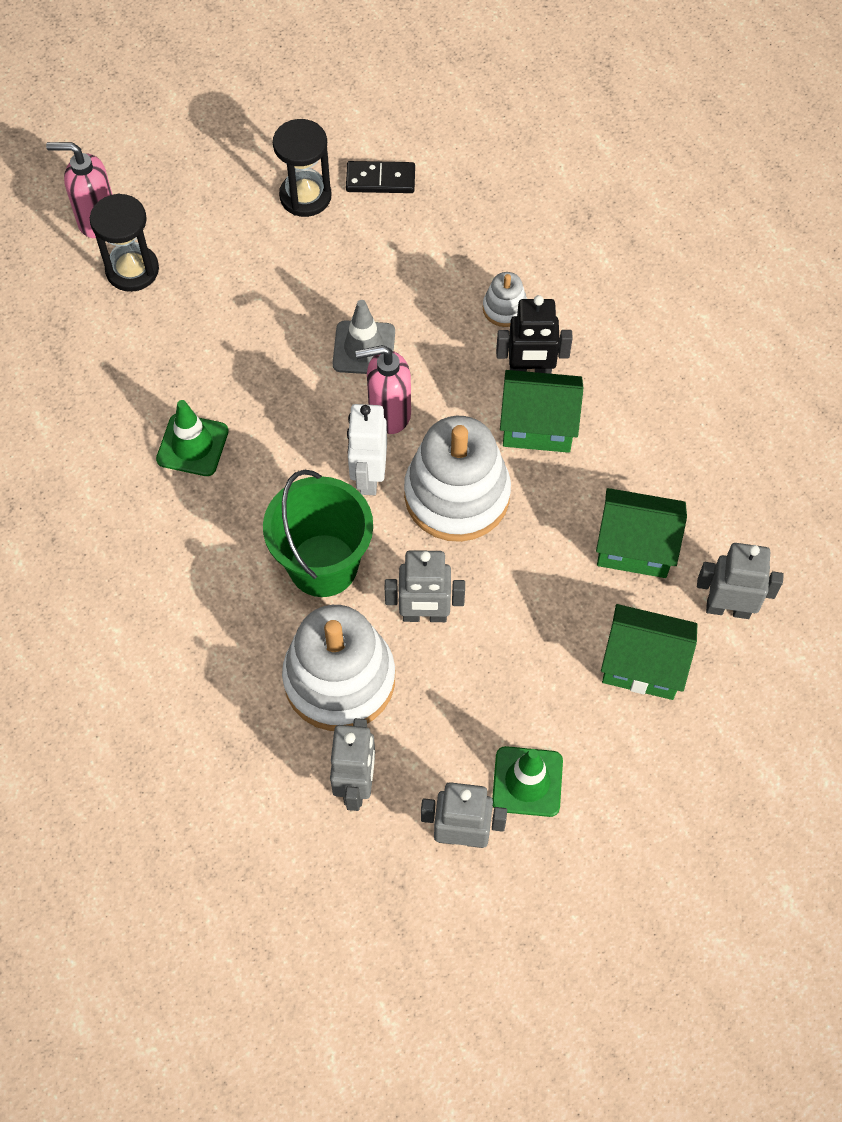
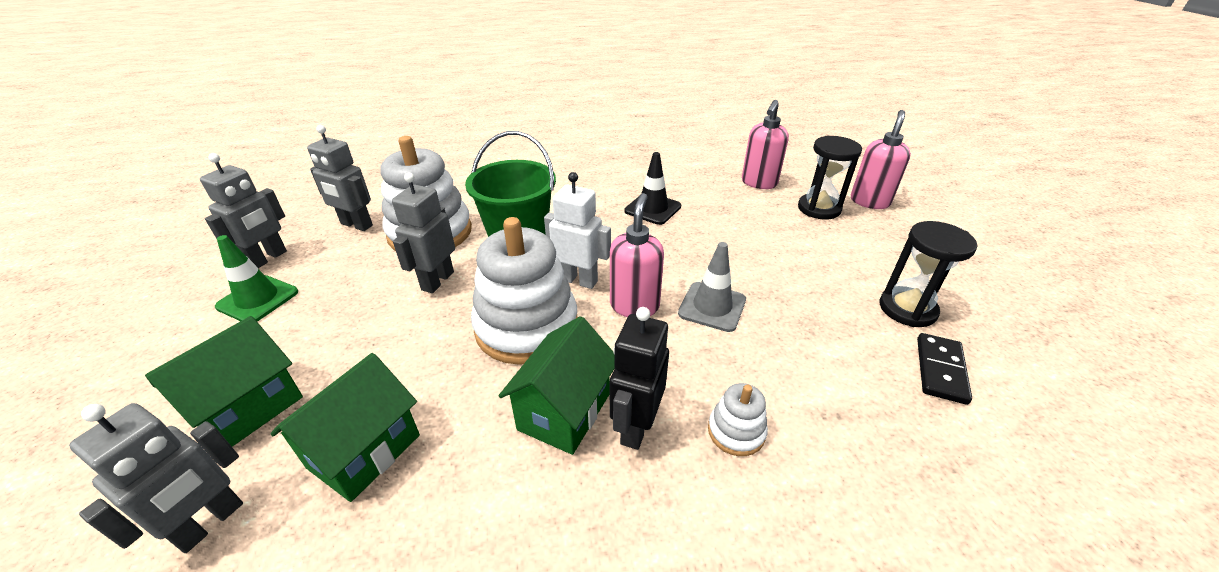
camera: 110 degrees right, 25 degrees down
green traffic cone [156,400,229,476] -> black traffic cone [624,152,681,225]
none -> pink soap dispenser [742,100,789,189]

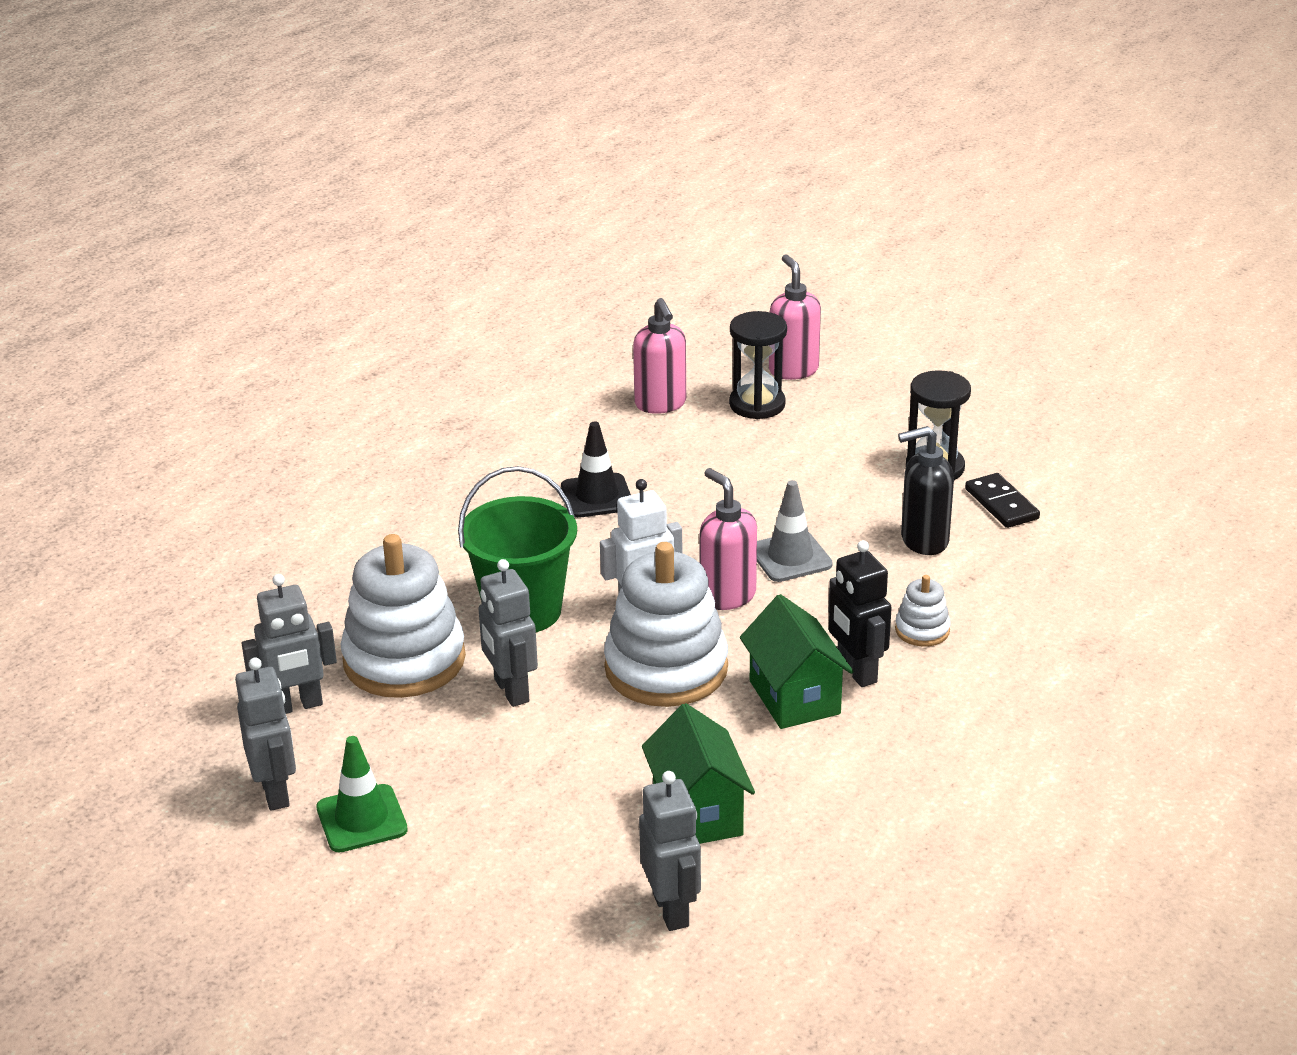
camera: 45 degrees left, 5 degrees down
green house [145,316,303,447] -> none
none -> black soap dispenser [898,426,954,555]

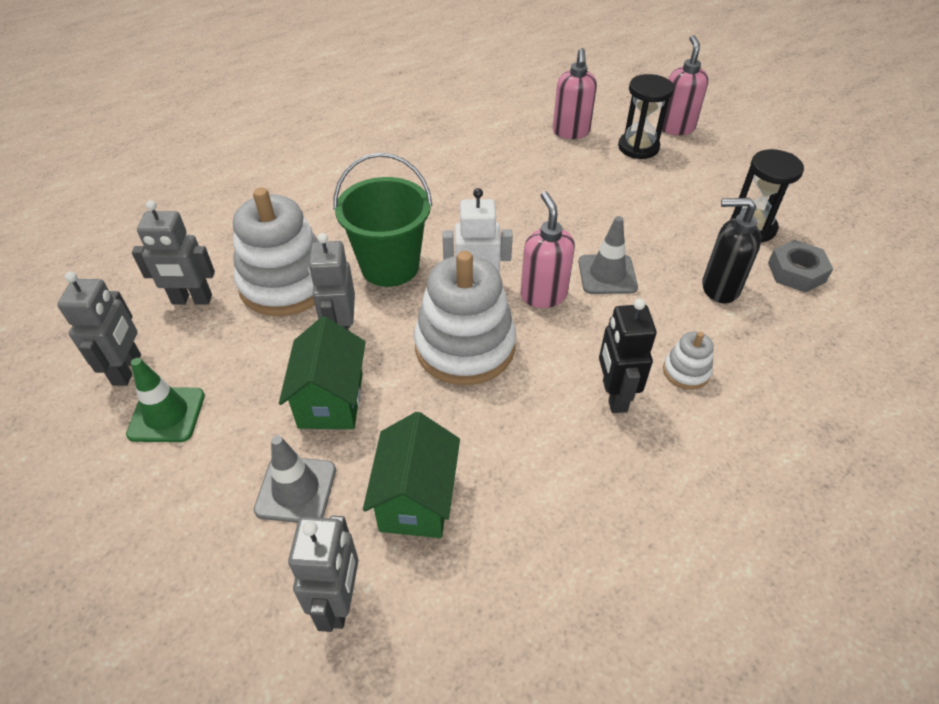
camera: 20 degrees right, 15 degrees up
black traffic cone [561,422,631,518] -> none
green house [740,594,854,729] -> green house moved to [279,316,366,429]
black domino [965,473,1040,528] -> grey nut [768,240,833,293]
none -> grey traffic cone [254,435,336,523]

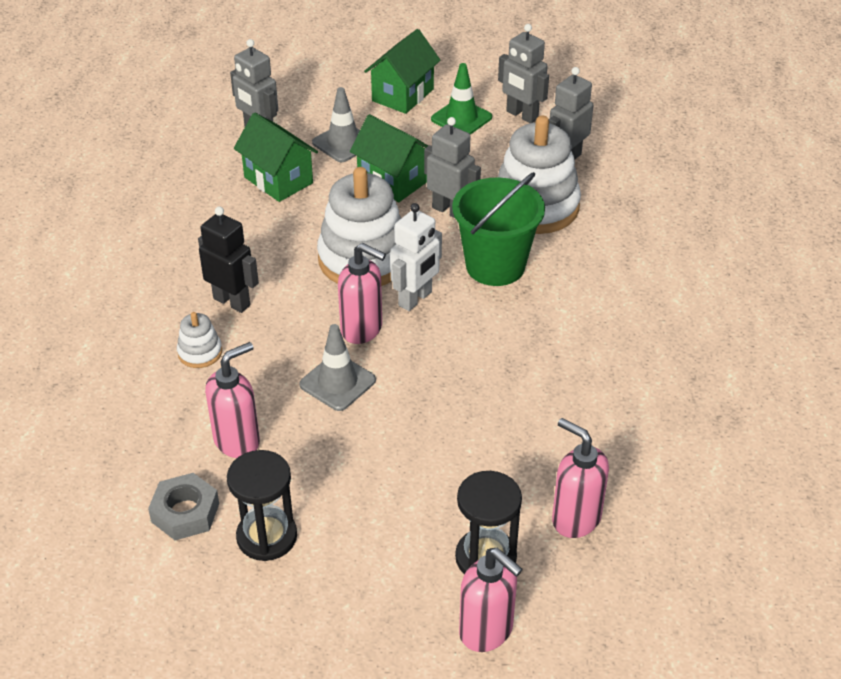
camera: 130 degrees right, 5 degrees down
black soap dispenser [702,198,761,303] -> pink soap dispenser [205,342,260,458]
none -> green house [364,29,441,114]

